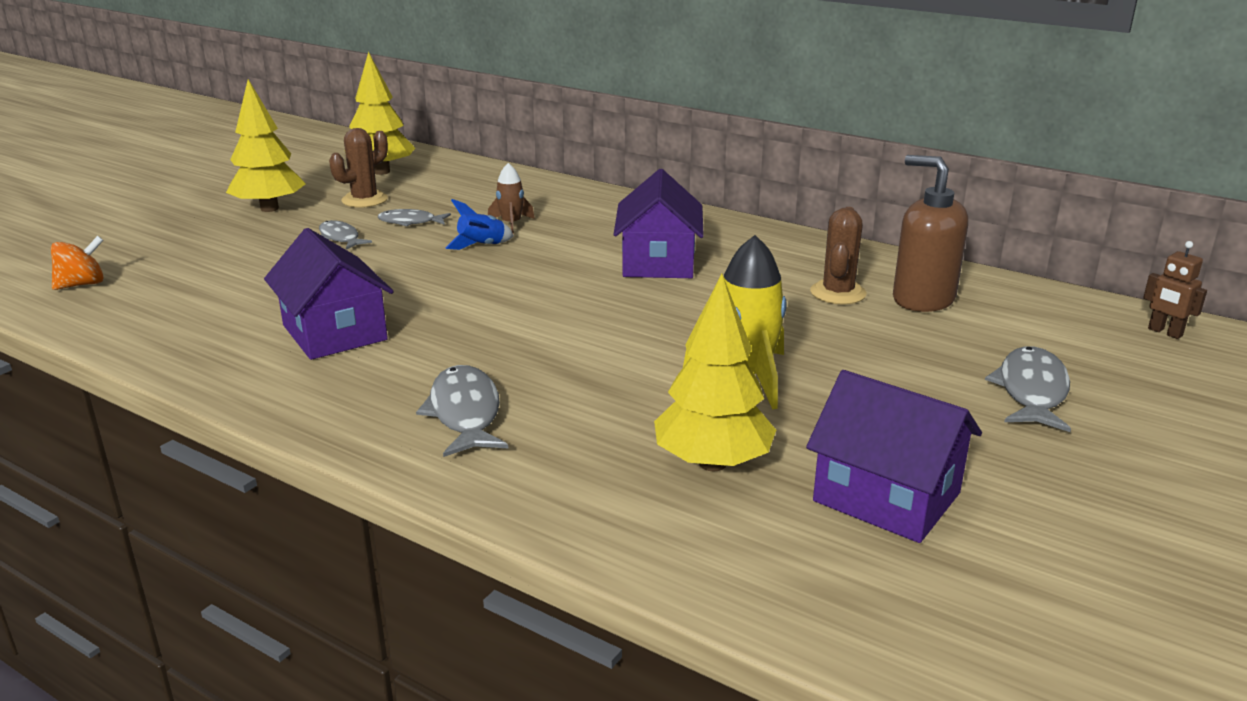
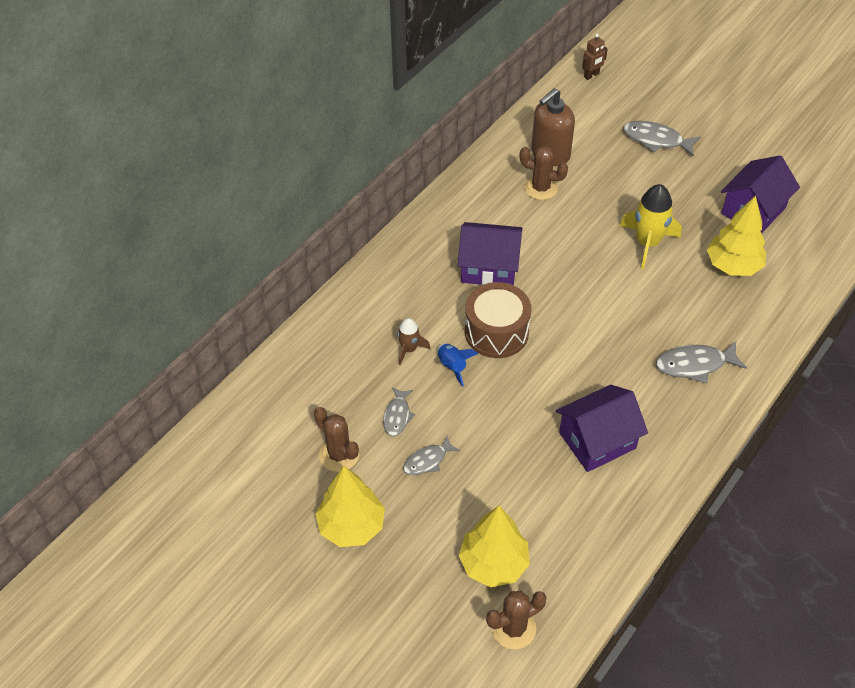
camera: 85 degrees left, 25 degrees up
orange spinning top [51,236,104,290] -> brown cactus [486,591,546,649]
yellow tree [345,52,415,175] -> yellow tree moved to [459,506,530,587]
none -> brown drum [465,282,531,358]

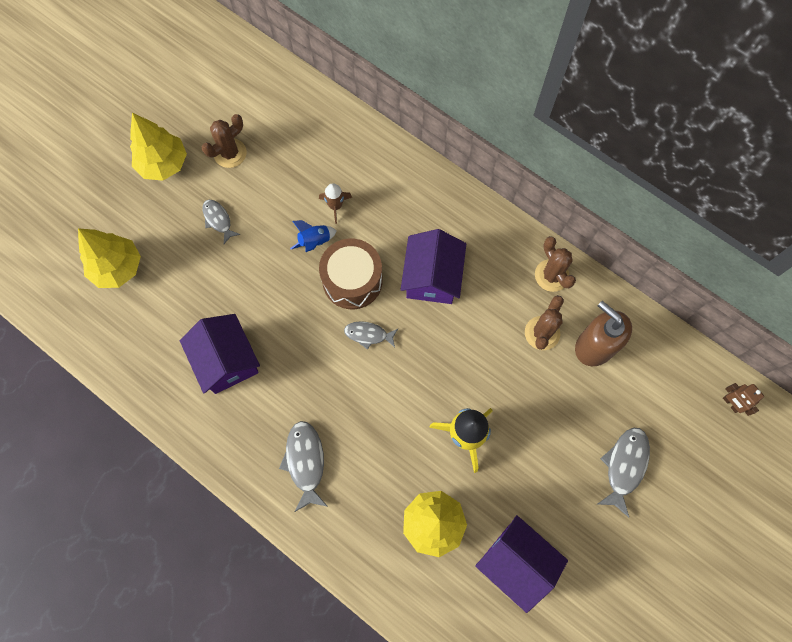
camera: 90 degrees right, 20 degrees up
grey fish [383,387,415,437] -> grey fish moved to [344,321,398,350]
brown cactus [486,591,546,649] -> brown cactus moved to [535,236,576,292]

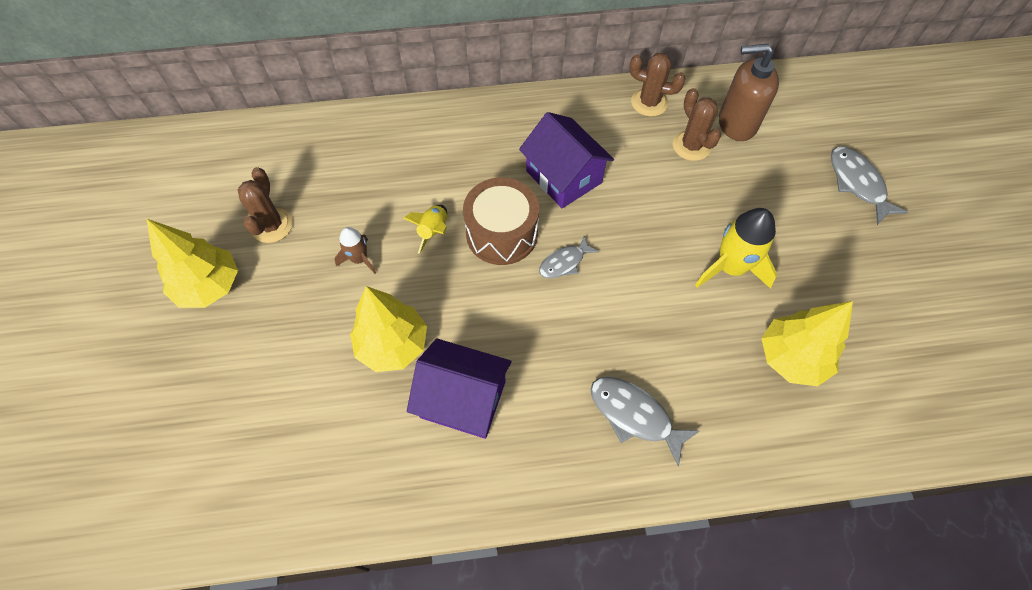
camera: 45 degrees left, 10 degrees down
yellow tree [78,228,141,288] -> yellow tree moved to [350,286,427,372]
grey fish [202,200,241,244] -> none
blue rocket [290,220,337,252] -> yellow rocket [404,205,447,254]
brown rocket [319,183,352,224] -> brown rocket moved to [334,227,376,274]
purple house [475,515,568,613] -> none
brown robot [723,383,764,416] -> none

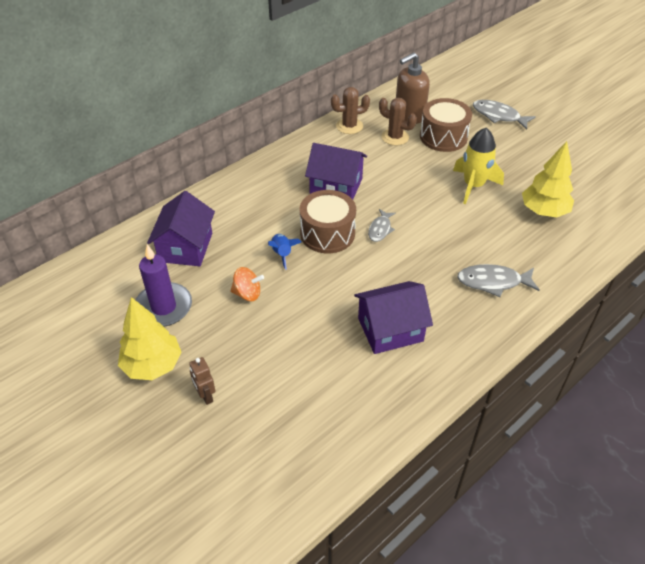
camera: 35 degrees left, 15 degrees down
brown cactus [238,167,293,243] -> purple candle [136,244,192,327]
brown rocket [334,227,376,274] -> orange spinning top [230,267,264,301]
yellow tree [350,286,427,372] -> none
yellow rocket [404,205,447,254] -> blue rocket [268,234,301,270]
none -> purple house [147,191,215,266]
none -> brown robot [189,357,216,405]
none -> brown drum [420,98,472,152]

